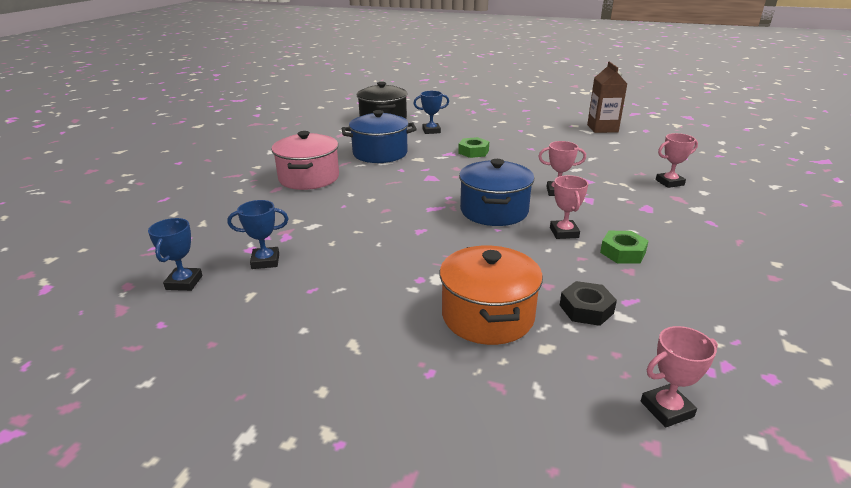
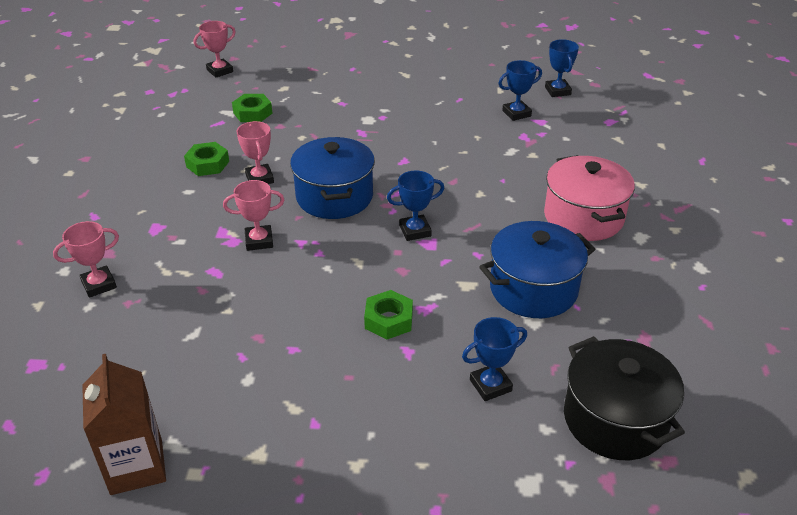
camera: 165 degrees right, 10 degrees up
orange pot [439,246,543,345] -> none
black nut [560,281,617,326] -> green nut [232,94,272,122]
none -> blue trophy [387,170,445,241]

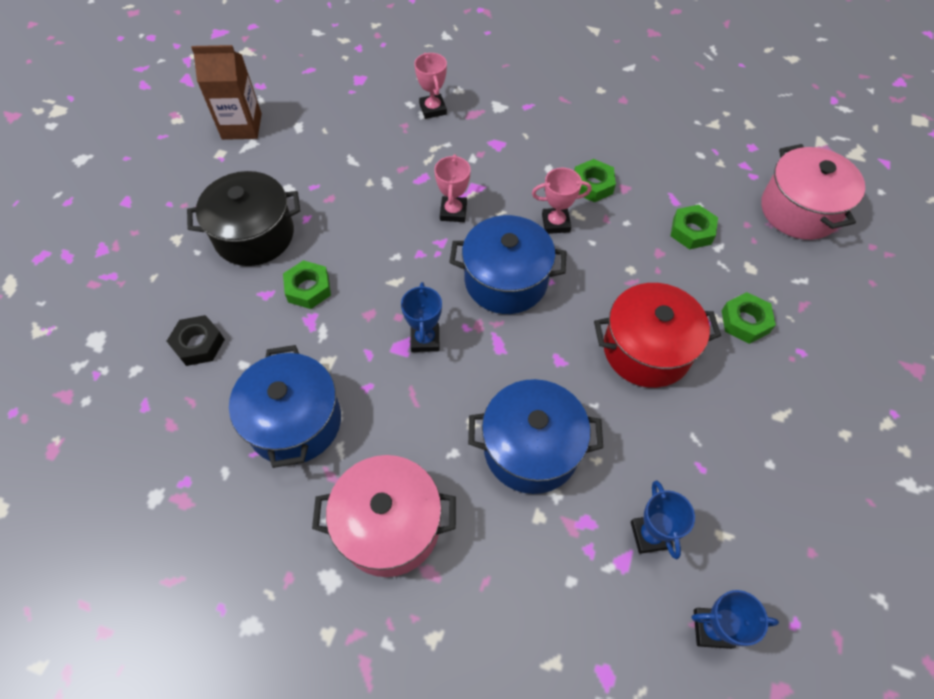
camera: 105 degrees right, 20 degrees up
pink trophy [194,21,236,78] -> pink pot [761,144,865,240]
blue trophy [462,317,527,401] -> black nut [167,315,225,366]
black pot [564,336,685,460] -> black pot moved to [187,171,300,266]
none -> blue pot [468,379,603,494]
none -> red pot [594,283,721,388]
none -> green nut [722,292,776,344]

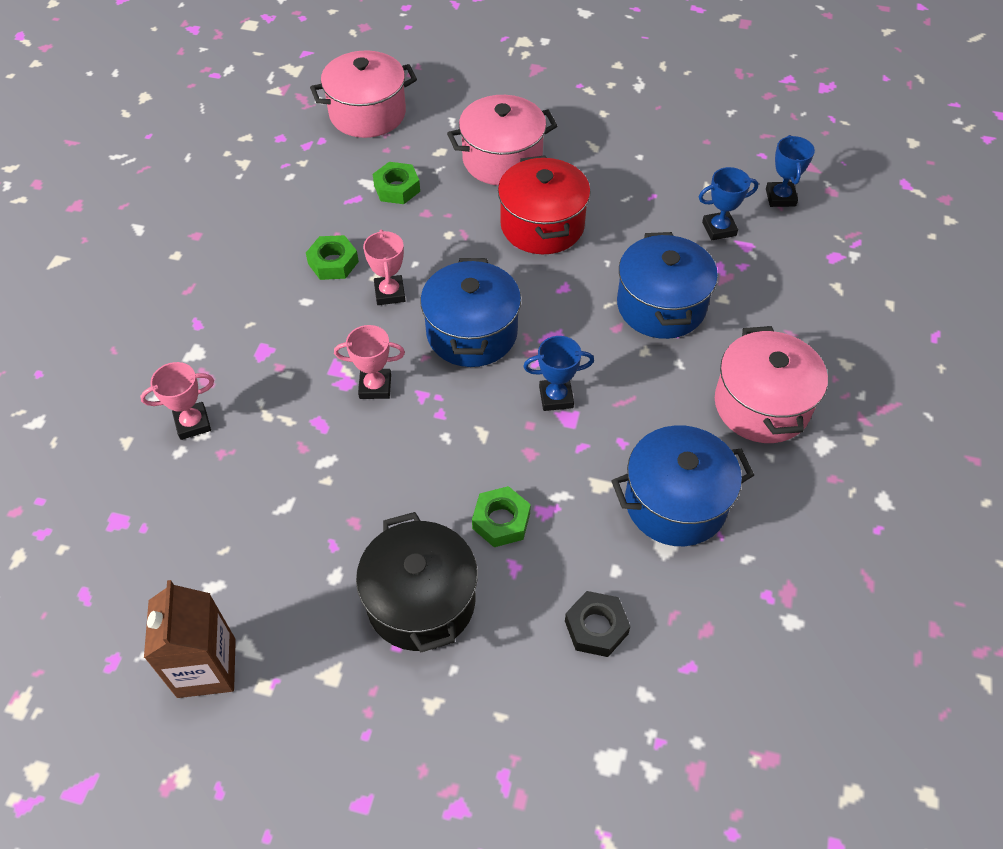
camera: 95 degrees left, 5 degrees down
green nut [722,292,776,344] -> pink pot [447,95,558,185]

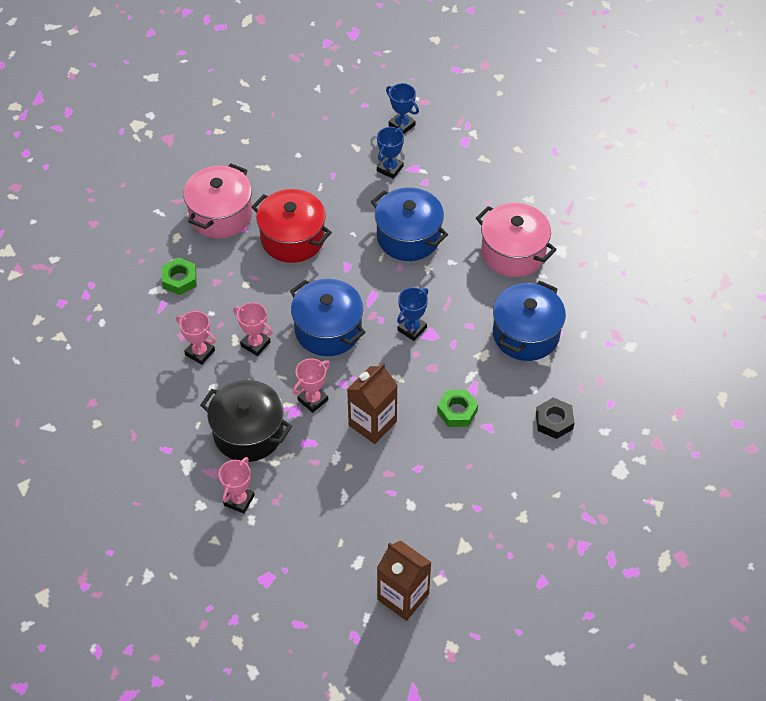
camera: 45 degrees left, 0 degrees up
green nut [306,235,359,280] -> pink trophy [176,311,216,365]
pink pot [310,50,417,138] -> none
black pot [356,512,478,652] -> black pot moved to [200,380,292,462]
none -> brown carton [347,363,398,444]

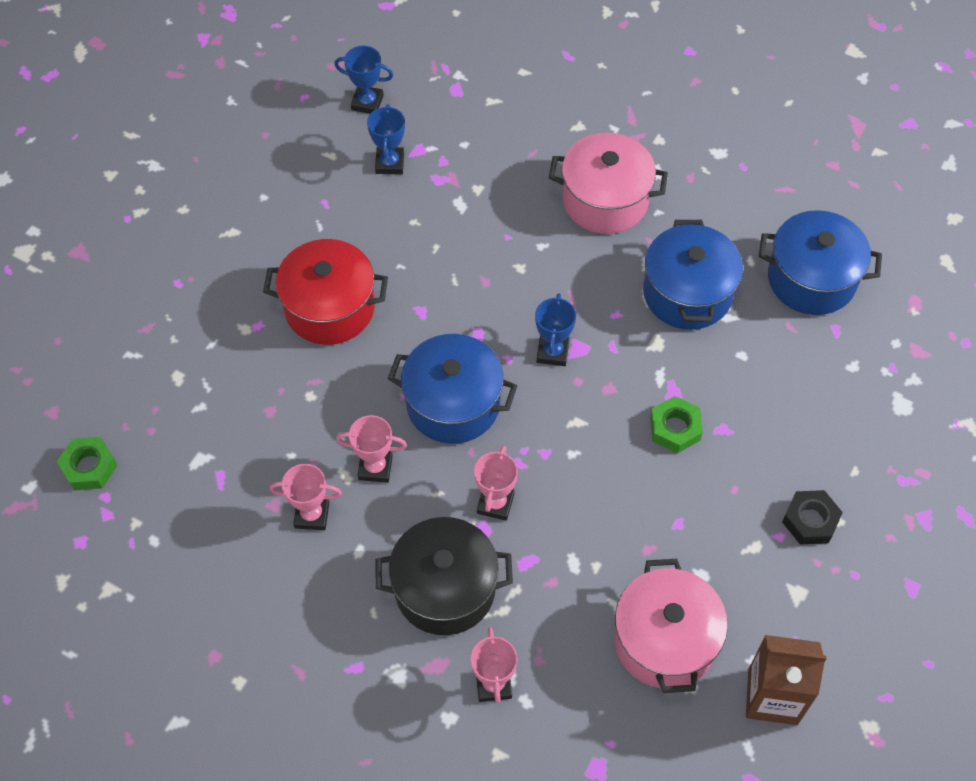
camera: 30 degrees left, 5 degrees up
green nut [162,257,197,295] -> green nut moved to [57,437,118,490]
pink pot [183,163,252,238] -> pink pot moved to [614,559,728,693]
brown carton [347,363,398,444] -> none
blue pot [371,187,448,261] -> blue pot moved to [759,210,882,315]
black nut [536,397,574,439] -> black nut moved to [782,490,843,544]

